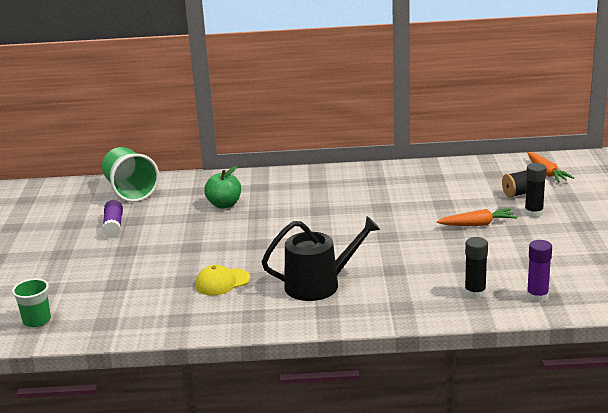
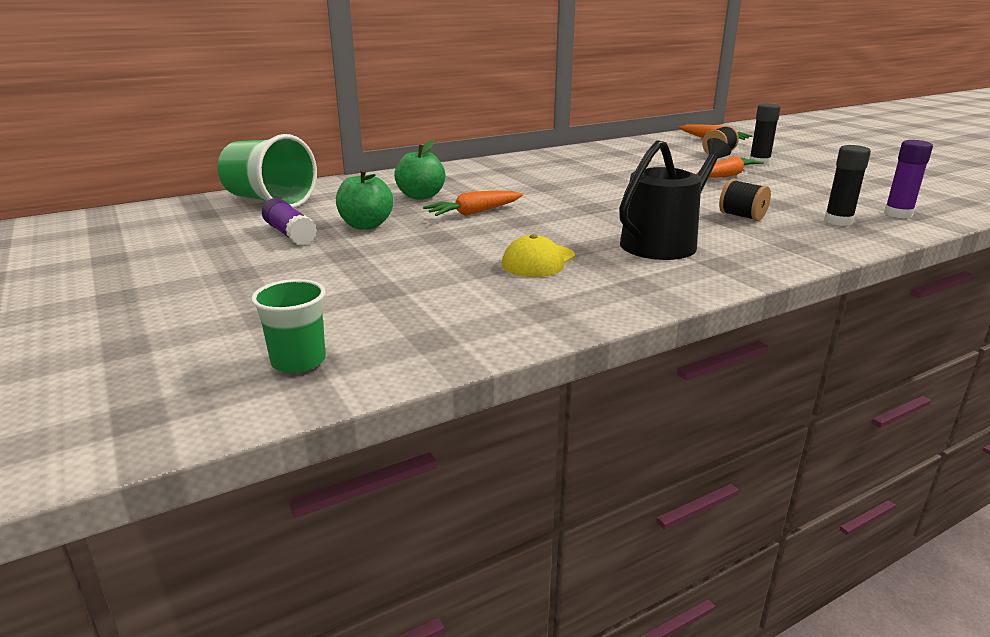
camera: 30 degrees left, 0 degrees up
none -> green apple [336,169,393,230]
none -> orange carrot [423,191,523,216]
none -> black spool [719,179,771,221]

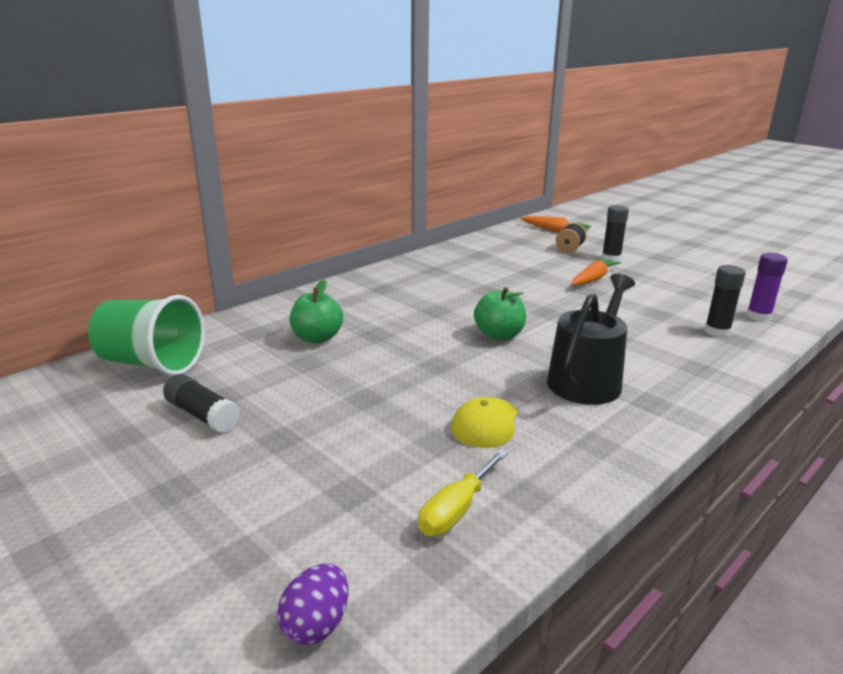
camera: 15 degrees left, 0 degrees up
green cup [251,279,326,373] -> purple egg [277,564,348,645]
purple glue stick [262,198,317,245] -> black glue stick [163,374,240,433]
green apple [336,169,393,230] -> green apple moved to [474,287,526,341]
orange carrot [423,191,523,216] -> none
black spool [719,179,771,221] -> none
none -> yellow screwdriver [418,450,508,536]

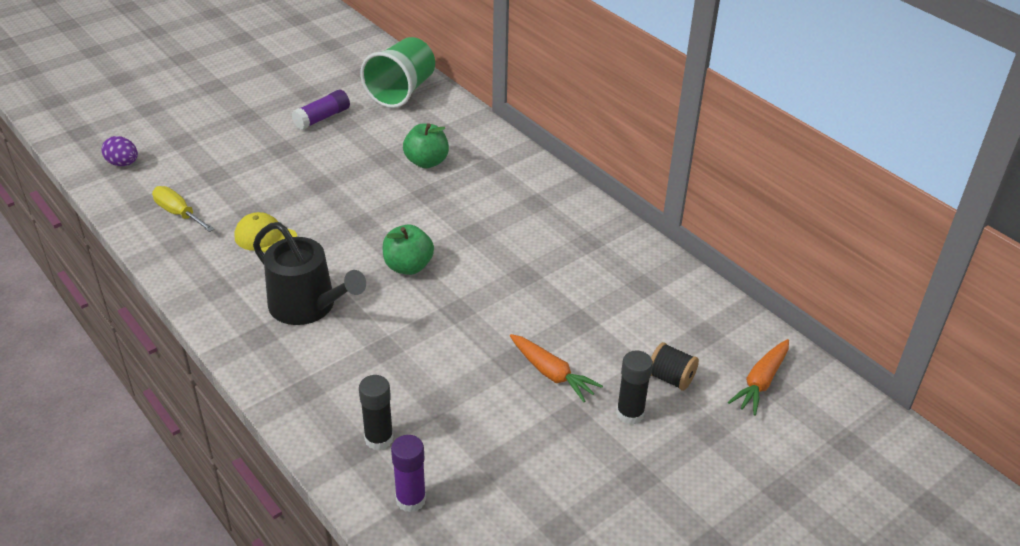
camera: 95 degrees right, 15 degrees up
black glue stick [163,374,240,433] -> purple glue stick [292,90,350,130]

